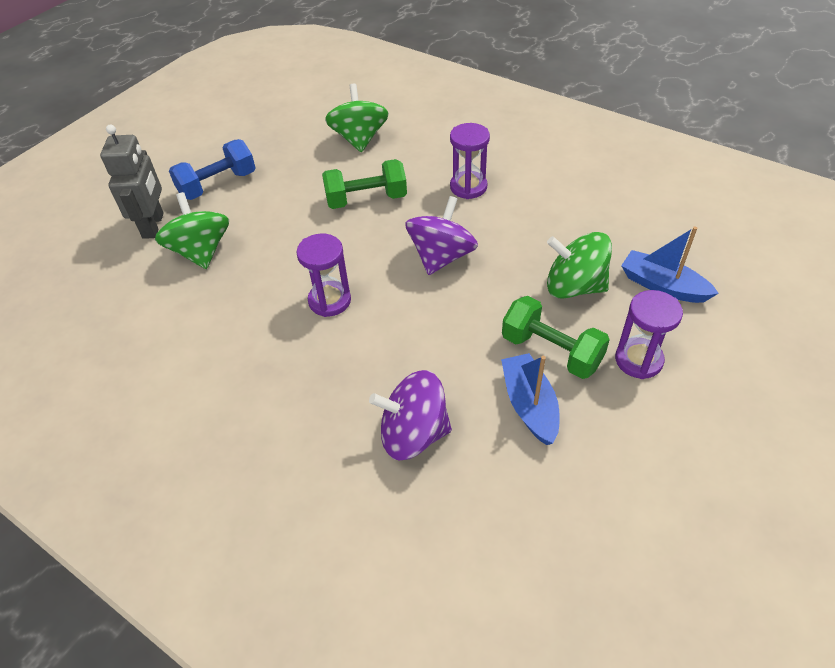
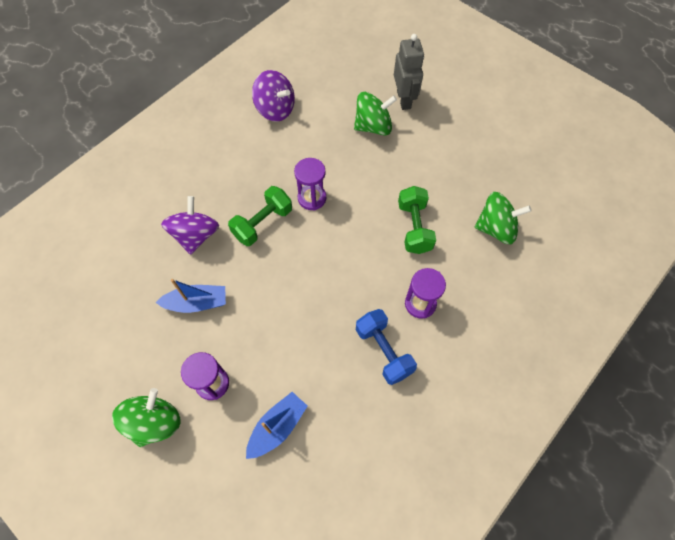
camera: 95 degrees right, 15 degrees up
grey robot [100,125,164,239] -> grey robot turned 105 degrees counterclockwise [394,34,424,110]
blue dumbbell [169,139,256,200] -> blue dumbbell moved to [356,309,417,385]
purple spinning top [405,196,478,275] -> purple spinning top moved to [252,70,295,122]
green dumbbell [502,296,610,379] -> green dumbbell moved to [228,186,292,246]
green spinning top [547,232,612,299] -> green spinning top moved to [112,388,181,447]

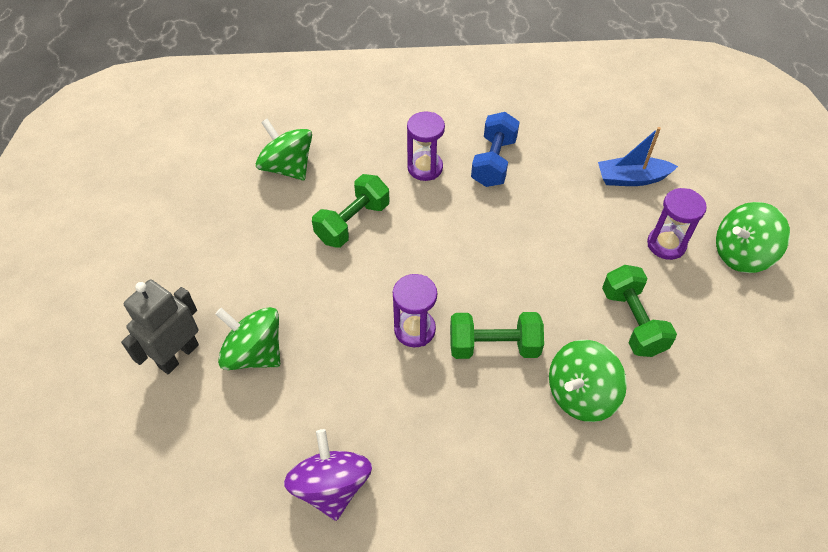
camera: 135 degrees left, 10 degrees down
blue boat [155,279,226,313] -> green dumbbell [602,265,677,357]
purple spinning top [161,196,219,255] -> green spinning top [549,340,627,422]

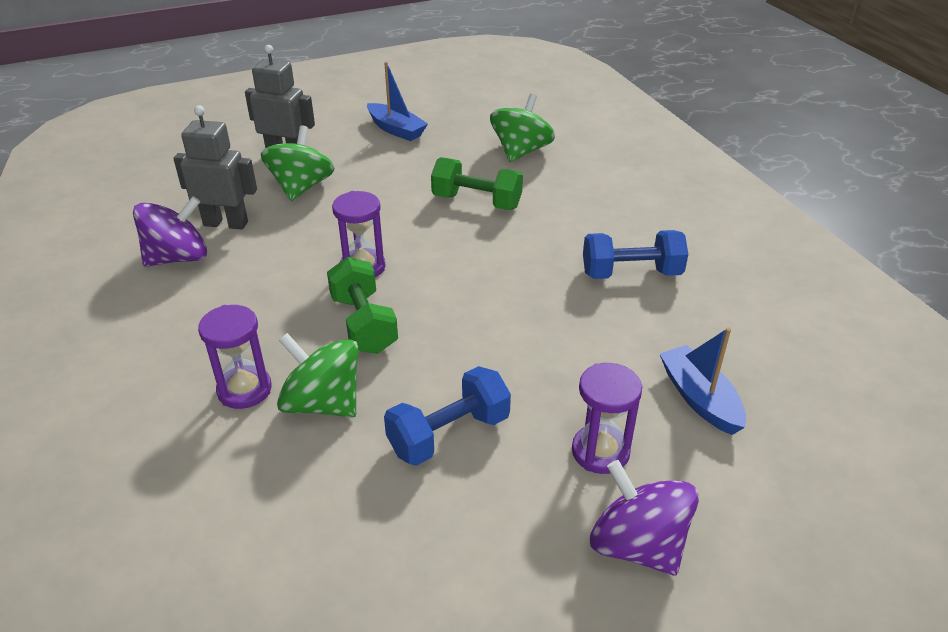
camera: 70 degrees right, 15 degrees down
purple hourglass [407,111,445,181] -> purple hourglass moved to [198,305,272,409]
green dumbbell [602,265,677,357] -> blue dumbbell [384,366,511,466]
green spinning top [716,202,790,273] -> purple spinning top [590,460,699,576]
none -> grey robot [173,105,257,229]
none -> blue boat [367,62,428,141]

